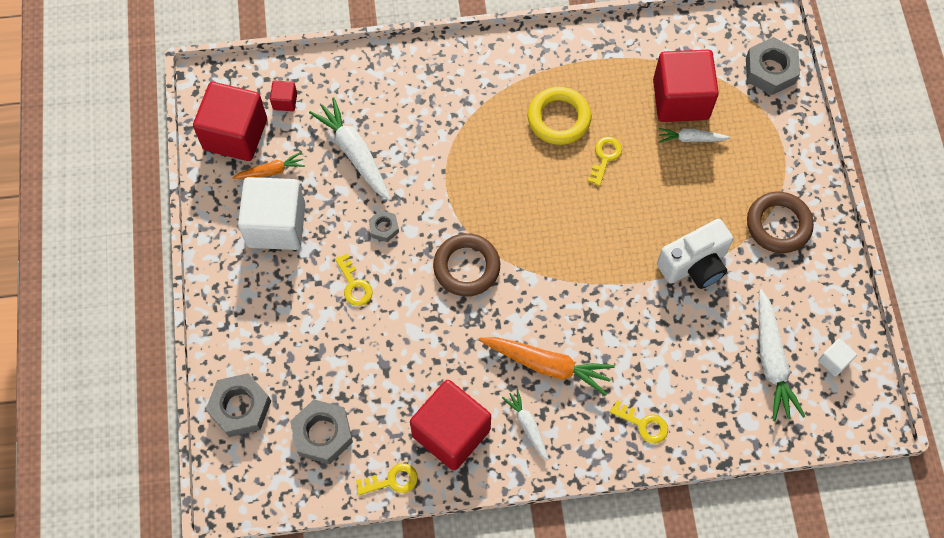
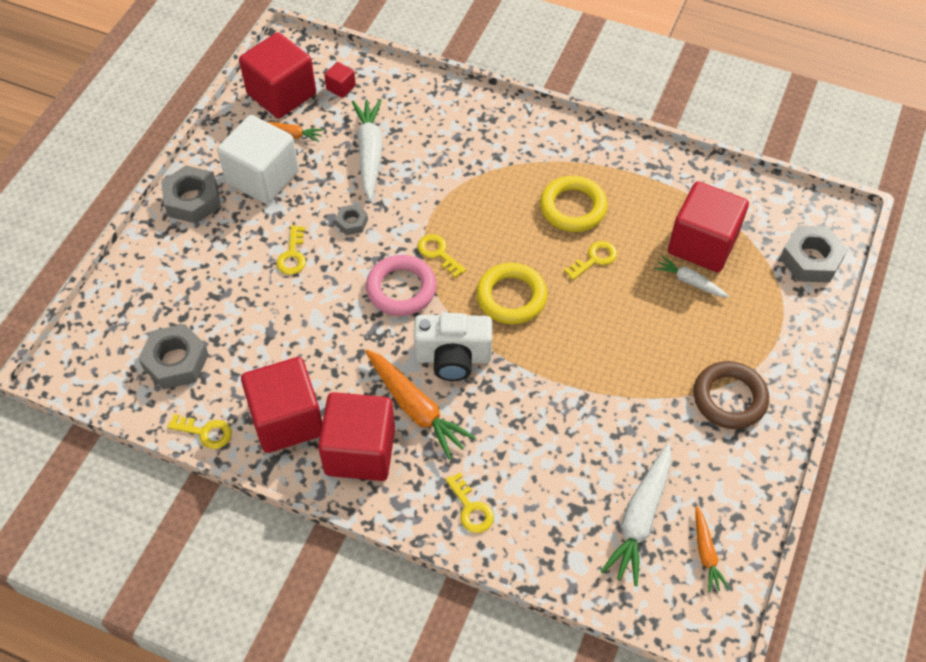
camera: 30 degrees right, 10 degrees down
grey nut [205,373,271,437] -> grey nut moved to [161,166,220,224]
brown ring [433,233,500,297] -> pink ring [366,255,437,316]
white carrot [502,389,549,461] -> red cube [318,392,395,481]
white camera [657,219,733,289] -> white camera moved to [414,313,492,381]
white cube [818,339,857,377] -> orange carrot [695,506,729,593]
none -> yellow key [417,234,466,278]
none -> yellow ring [476,263,547,324]

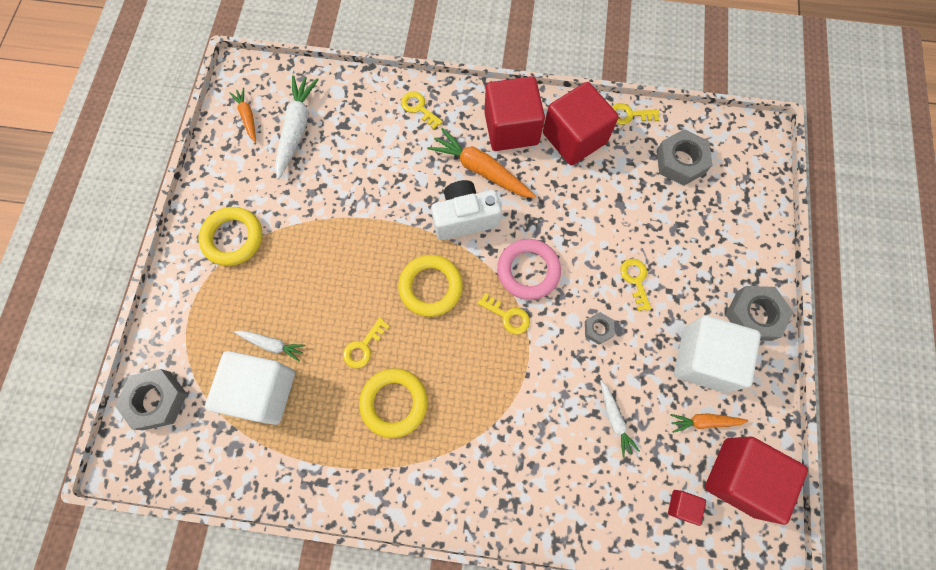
camera: 165 degrees right, 15 degrees up
white carrot [352,99,383,200] -> white carrot [600,380,640,458], size x0.56
red cube [668,181,749,272] -> white cube [205,351,295,425]
brown ring [694,361,769,429] -> yellow ring [198,207,262,266]

